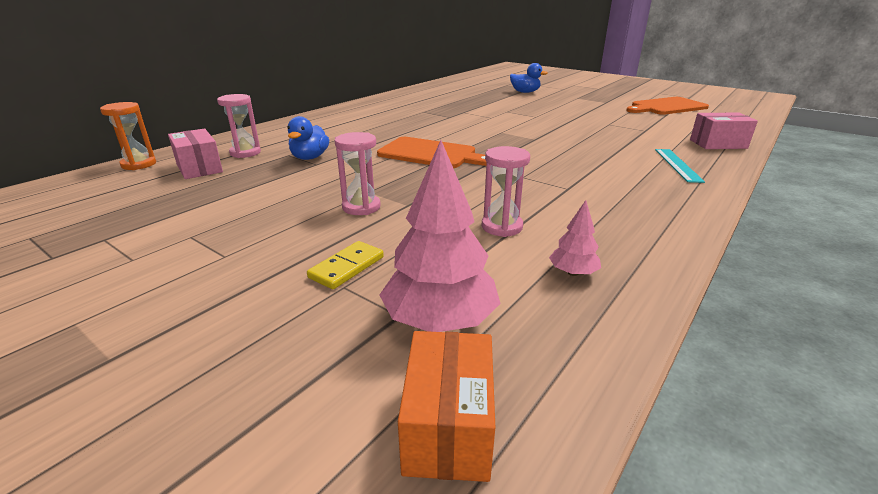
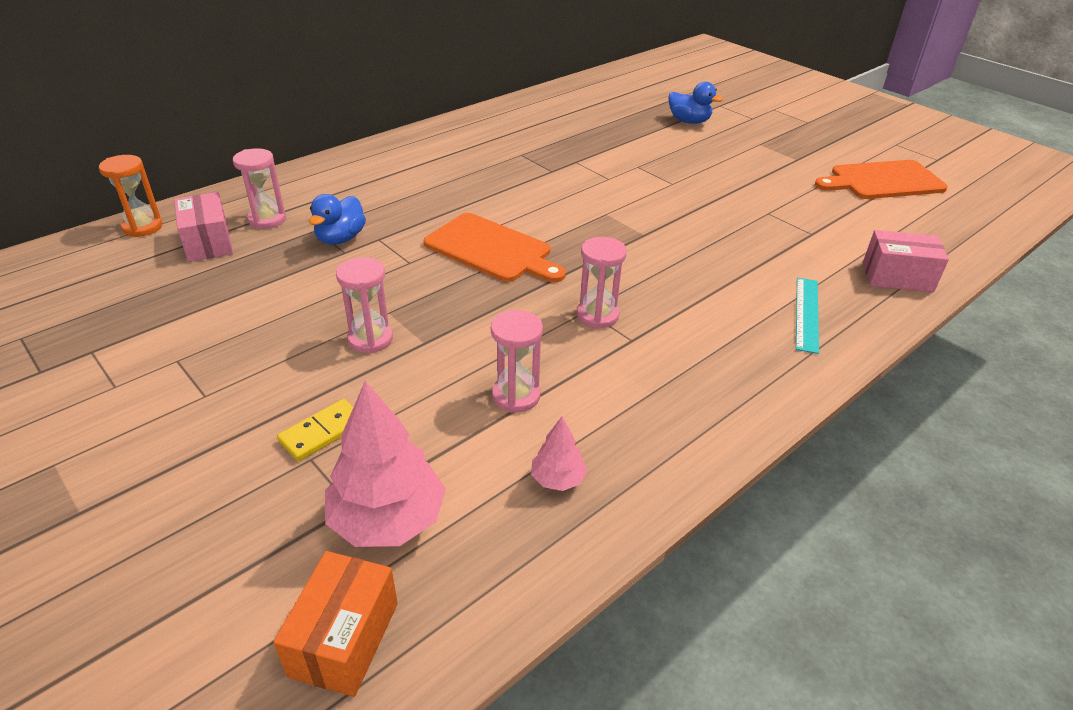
camera: 10 degrees right, 10 degrees up
none -> pink hourglass [577,237,627,329]

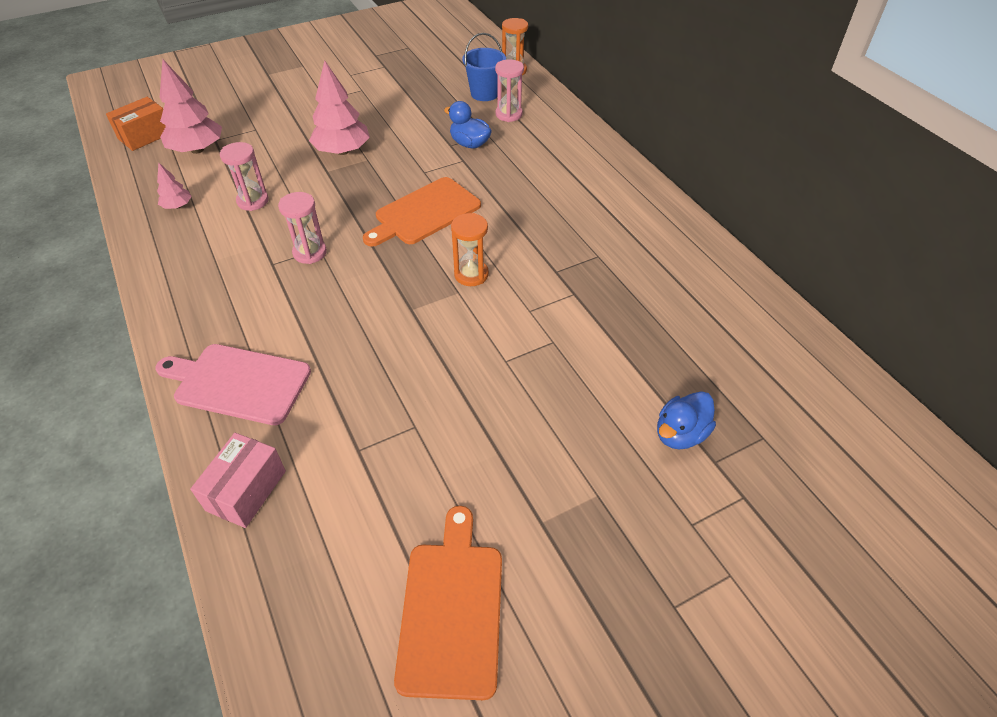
camera: 105 degrees right, 10 degrees up
pink box [174,192,233,262] -> blue bucket [462,33,506,101]
orange box [273,551,398,697] -> orange box turned 75 degrees counterclockwise [106,97,166,151]
yellow domino [277,399,353,461] -> none
pink hourglass [336,257,393,353] -> pink tree [309,60,370,155]
turquoise ruler [796,277,819,354] -> pink cutting board [155,344,311,425]
none -> orange hourglass [451,213,489,286]

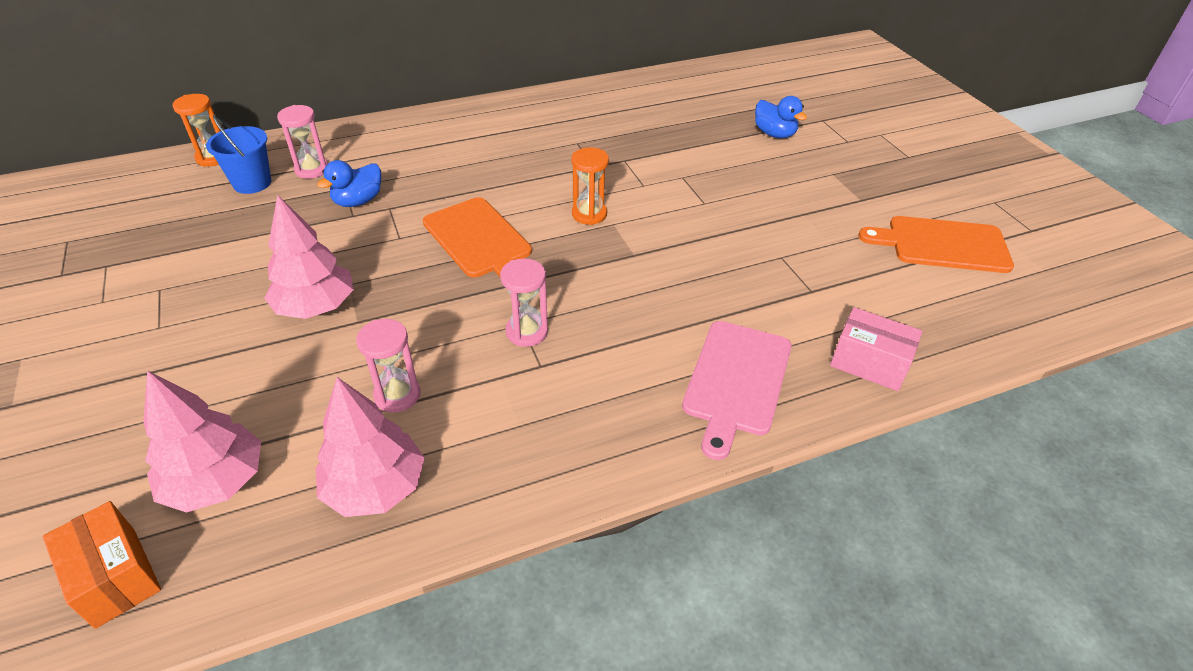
camera: 85 degrees left, 5 degrees down
pink tree [157,162,192,209] -> pink tree [316,377,425,517], size x1.99

